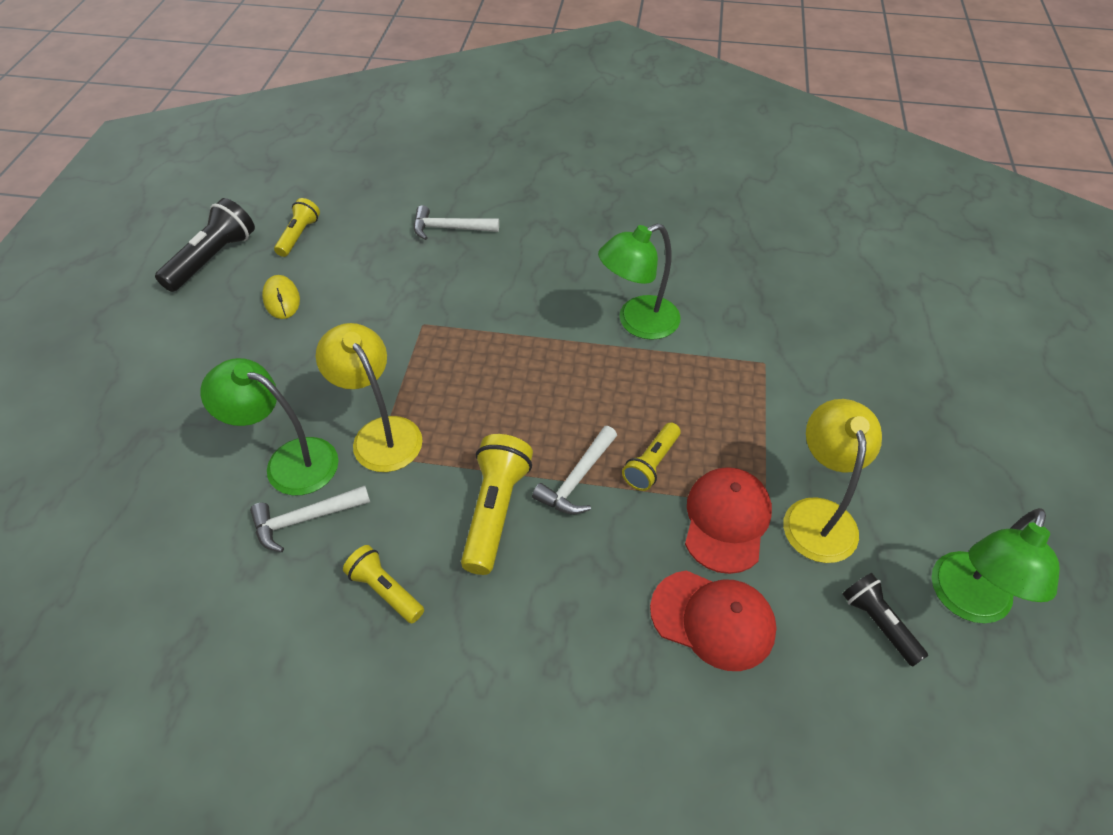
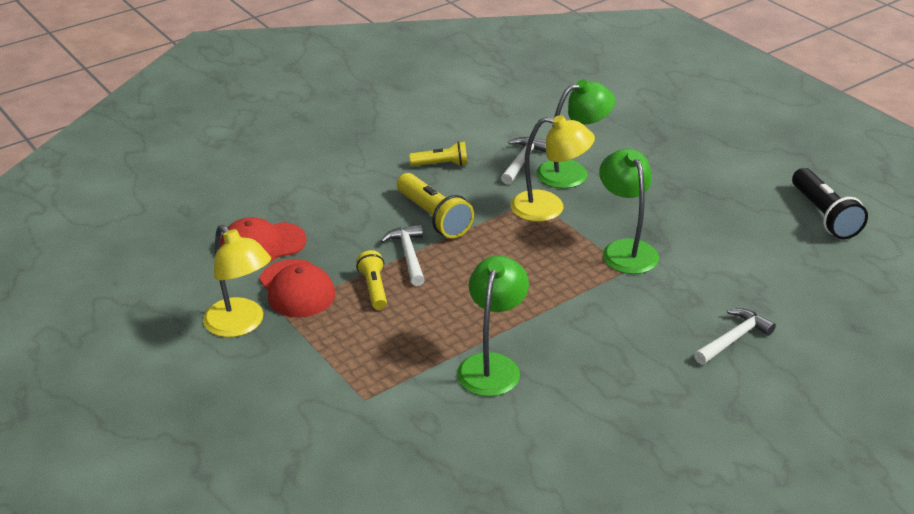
camera: 135 degrees right, 15 degrees down
yellow mouse [262,275,300,319] -> none
yellow flashlight [274,198,320,257] -> none
black flashlight [843,573,928,667] -> none
green lamp [932,508,1060,623] -> green lamp moved to [599,149,659,274]

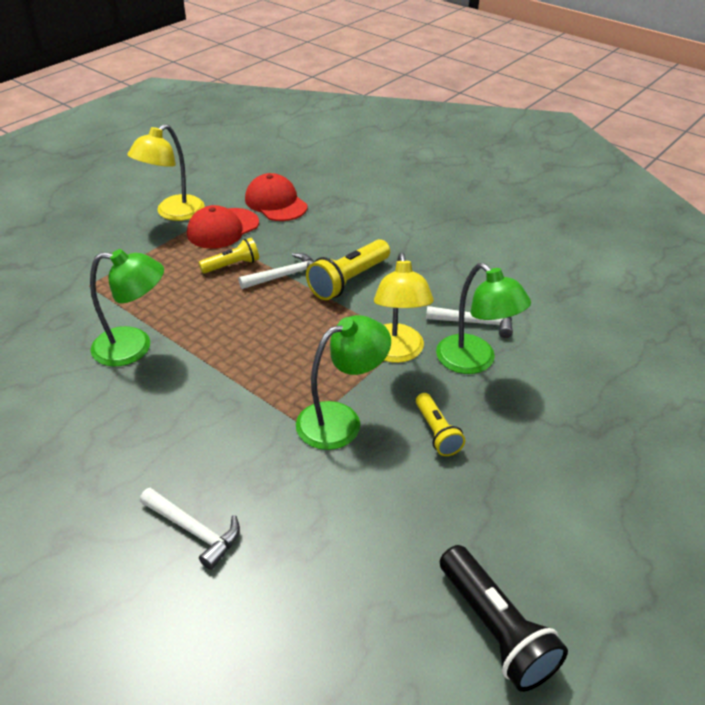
camera: 75 degrees right, 5 degrees up
yellow flashlight [409,141,468,166] -> yellow flashlight moved to [416,393,465,456]
black flashlight [792,168,868,240] -> black flashlight turned 90 degrees counterclockwise [440,545,568,692]

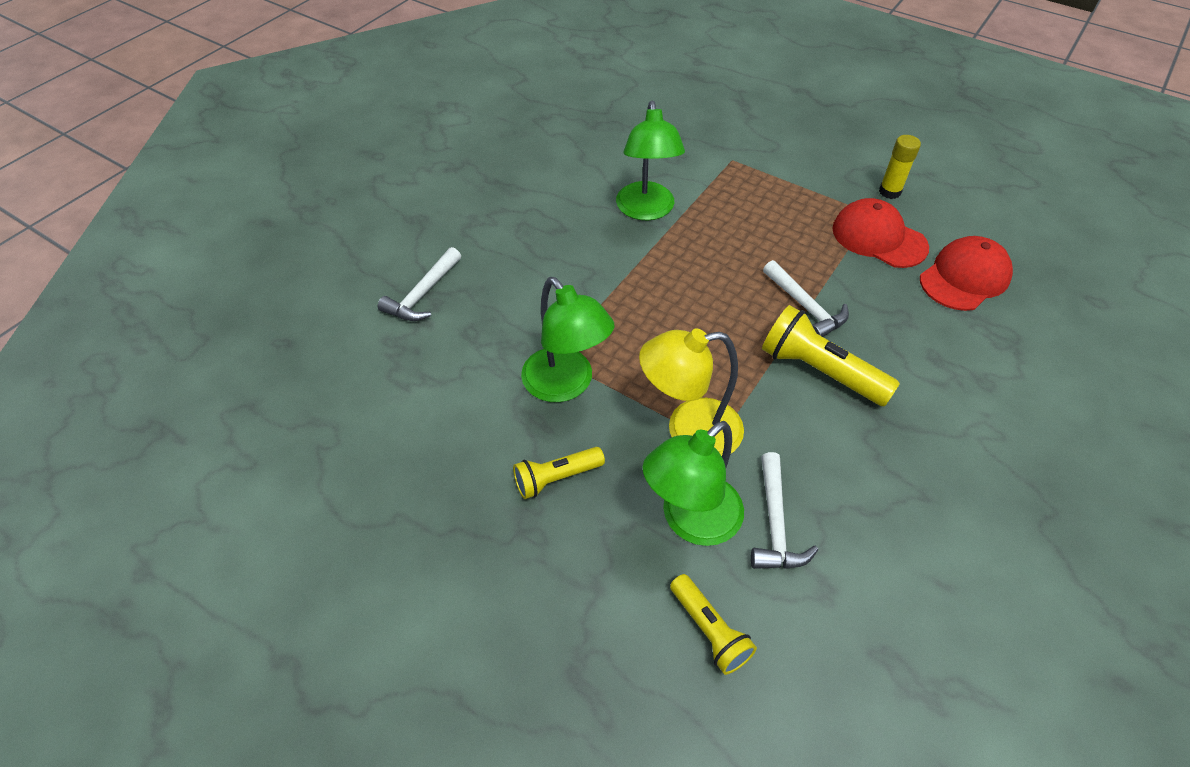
camera: 85 degrees right, 10 degrees up
yellow lamp [128,124,205,221] -> yellow glue stick [879,135,921,199]
yellow flashlight [198,238,259,274] -> yellow flashlight moved to [670,574,757,675]
black flashlight [440,545,568,692] -> none

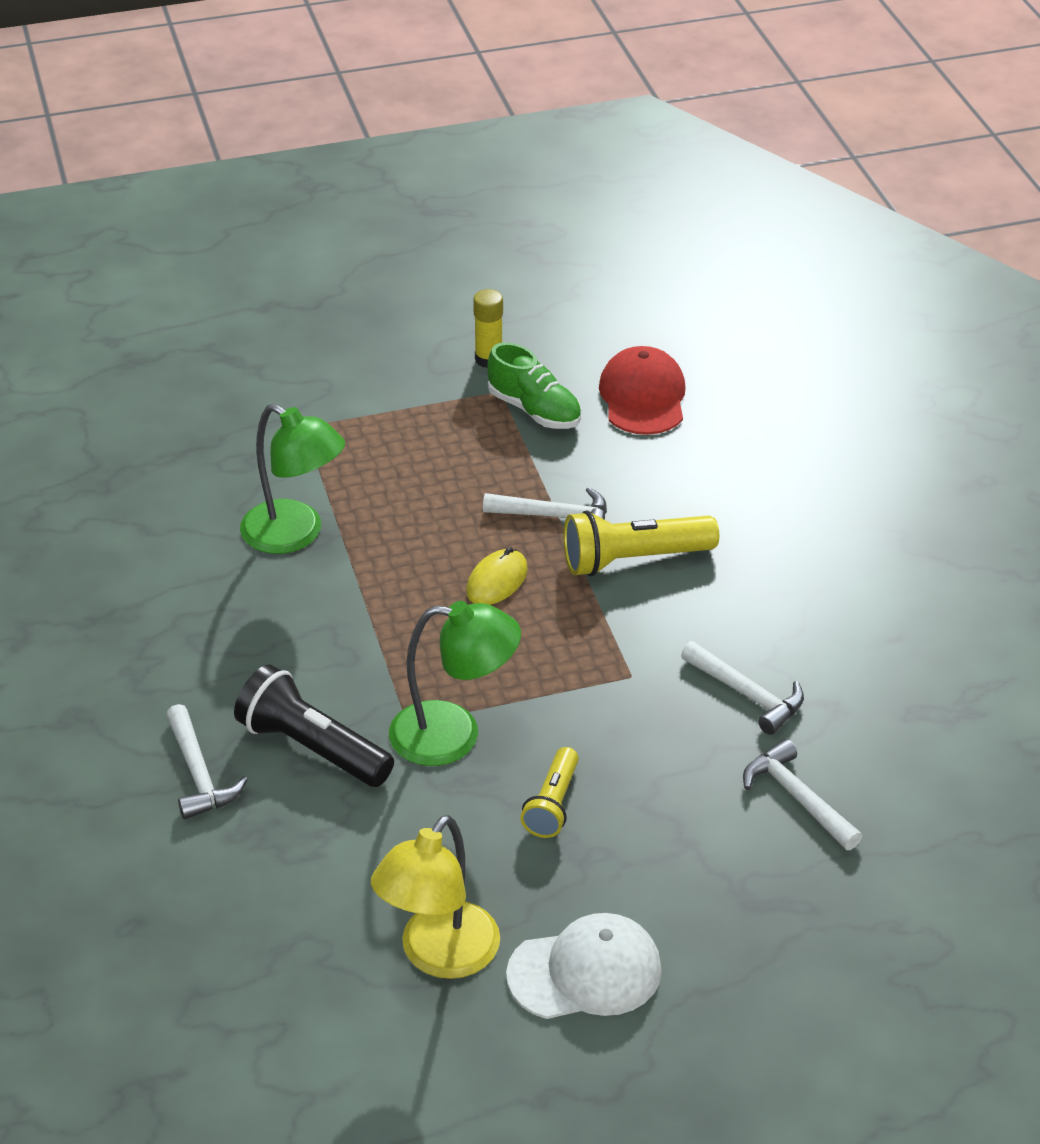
camera: 50 degrees left, 10 degrees down
yellow lamp [639,328,744,456] -> yellow lamp moved to [371,815,500,979]
green lamp [643,421,744,546] -> none
yellow flashlight [670,574,757,675] -> white hammer [743,739,862,850]
red cap [832,198,929,268] -> green shoe [487,342,581,429]
none -> black flashlight [234,664,394,787]
none -> yellow mouse [466,547,528,605]
none -> white cap [506,913,662,1019]

